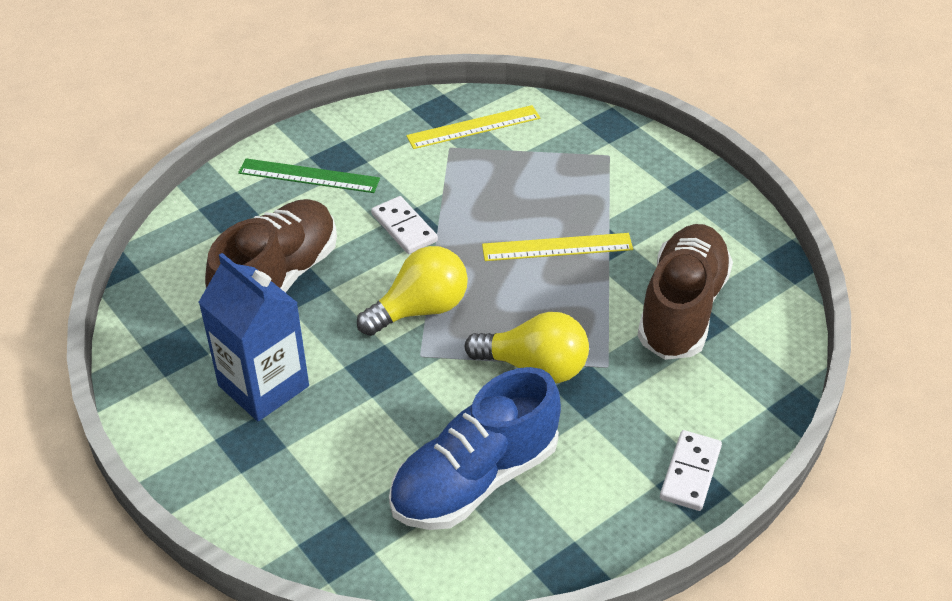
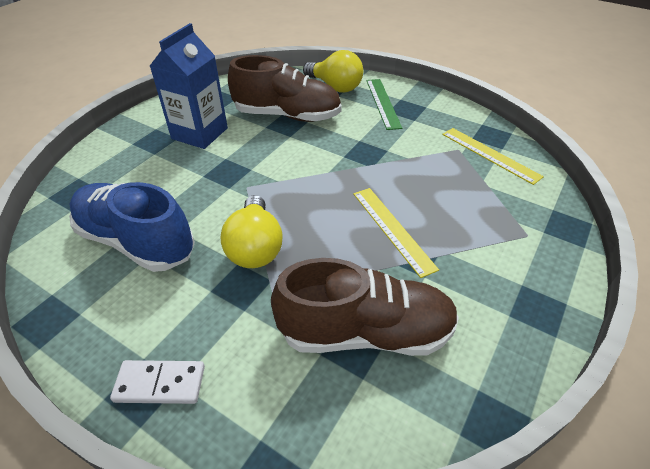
camera: 70 degrees right, 0 degrees up
yellow light bulb [357,246,468,336] -> yellow light bulb moved to [303,50,363,92]
white domino [371,196,438,254] -> none

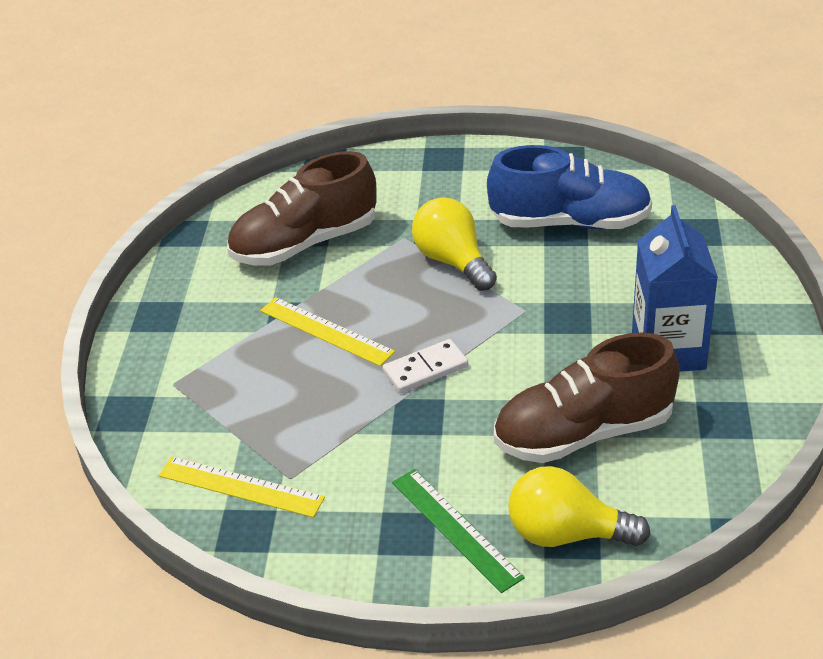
camera: 155 degrees right, 5 degrees down
white domino [110,360,205,404] -> white domino moved to [383,339,468,393]

